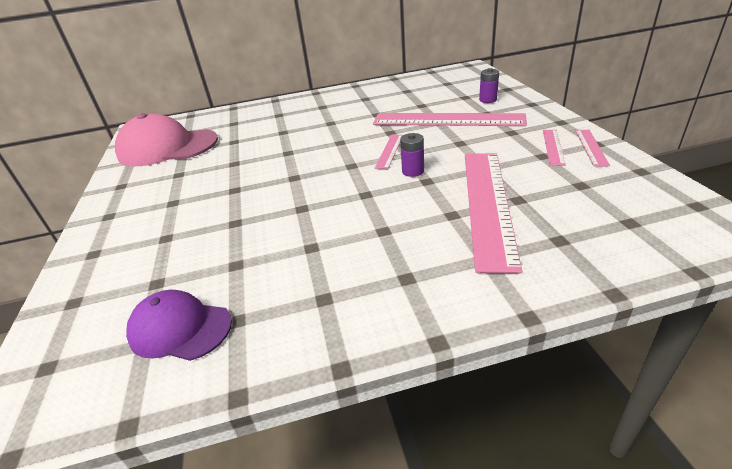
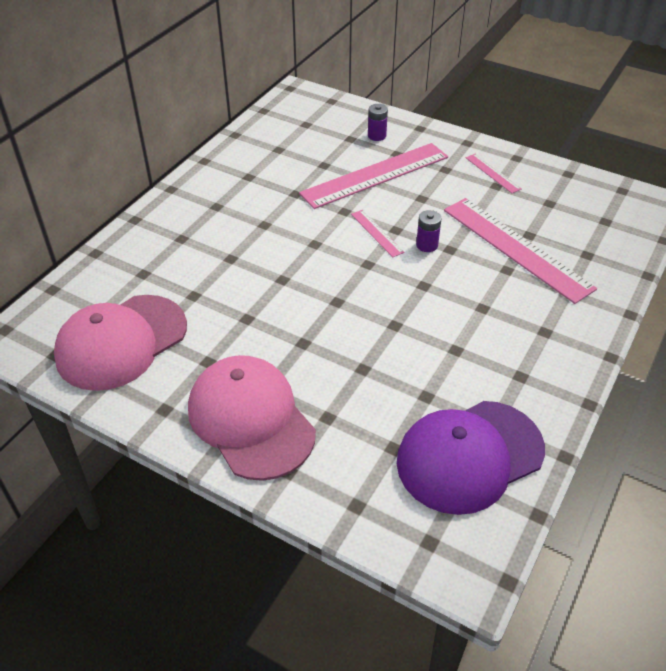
camera: 50 degrees left, 10 degrees up
purple cap [126,290,232,361] -> purple cap [397,401,545,515], size x1.71
pink ruler [575,130,610,167] -> none
none -> pink cap [188,355,316,481]

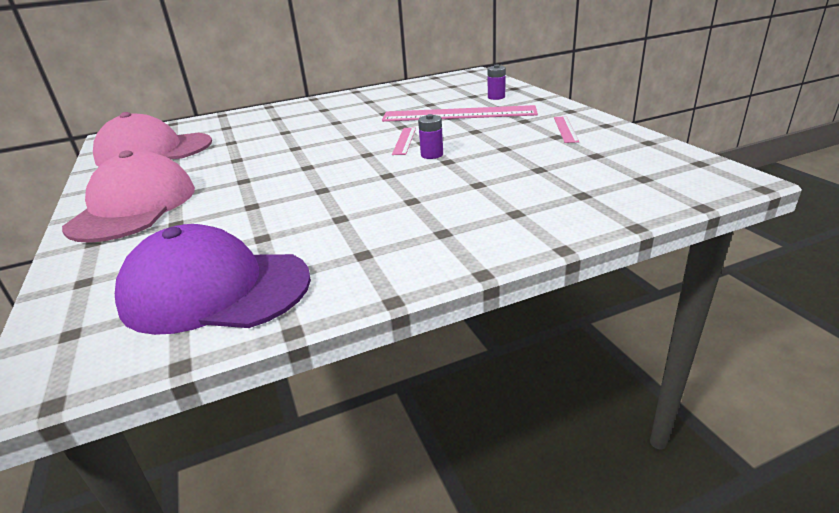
camera: 40 degrees right, 15 degrees down
pink ruler [444,198,597,304] -> none

